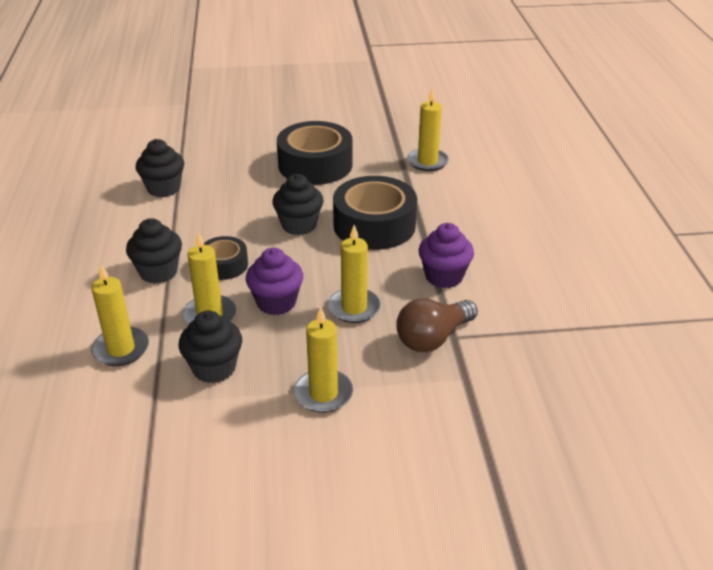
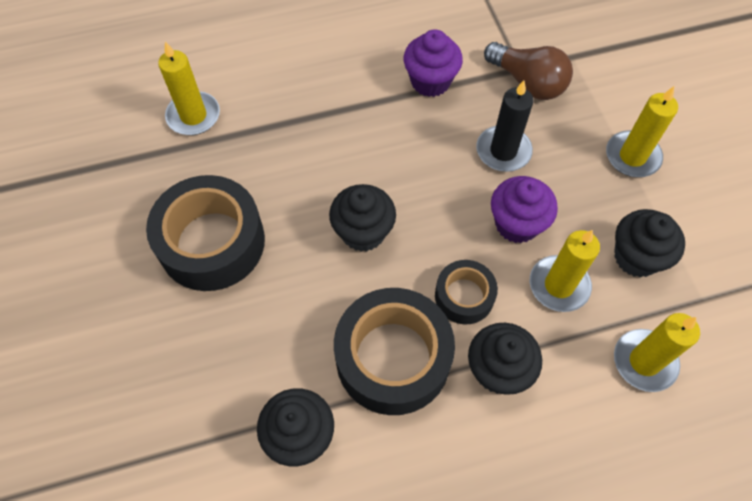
camera: 100 degrees left, 25 degrees up
yellow candle [328,225,381,323] -> black candle [476,80,534,172]
black tape [333,176,417,250] -> black tape moved to [334,288,455,415]

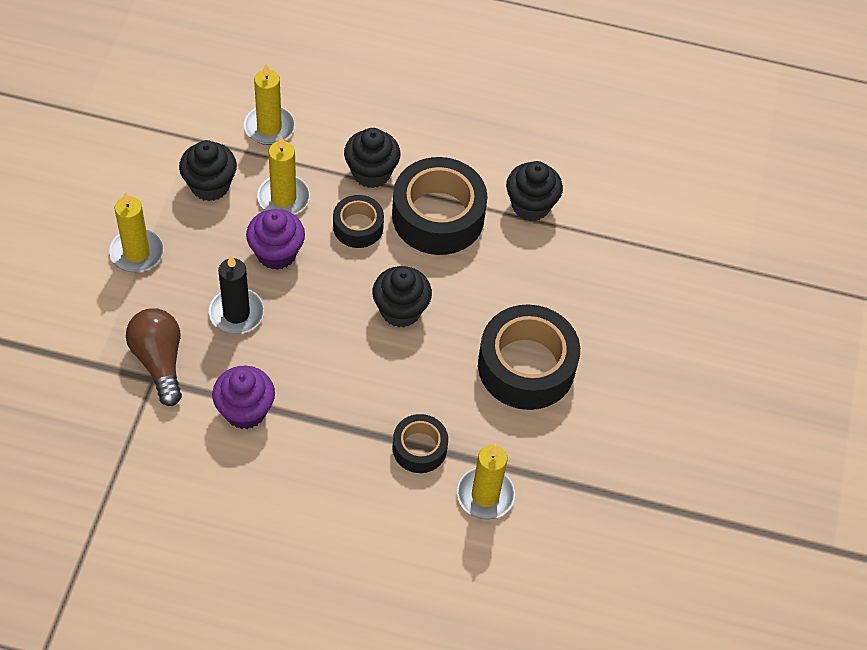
camera: 155 degrees left, 5 degrees down
none -> black tape [392,414,448,473]

